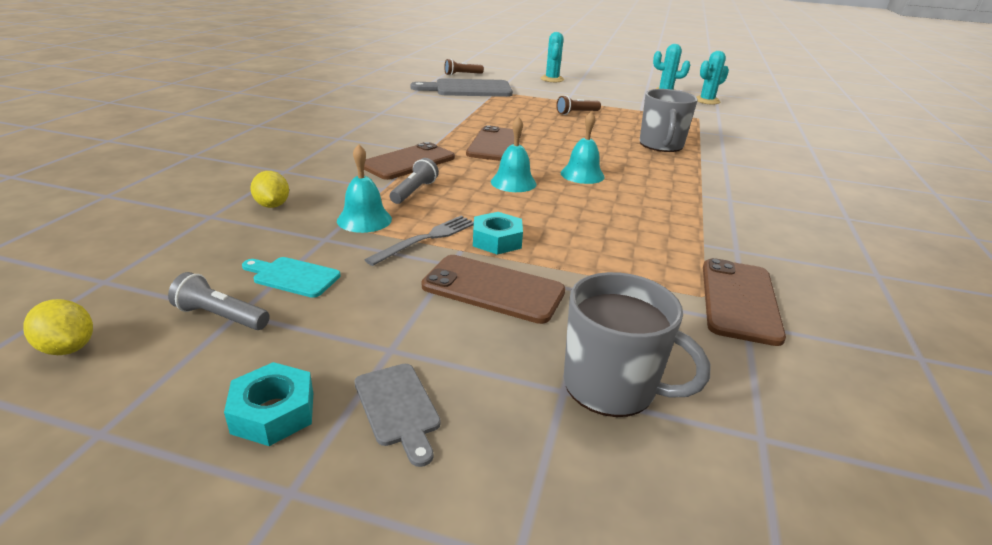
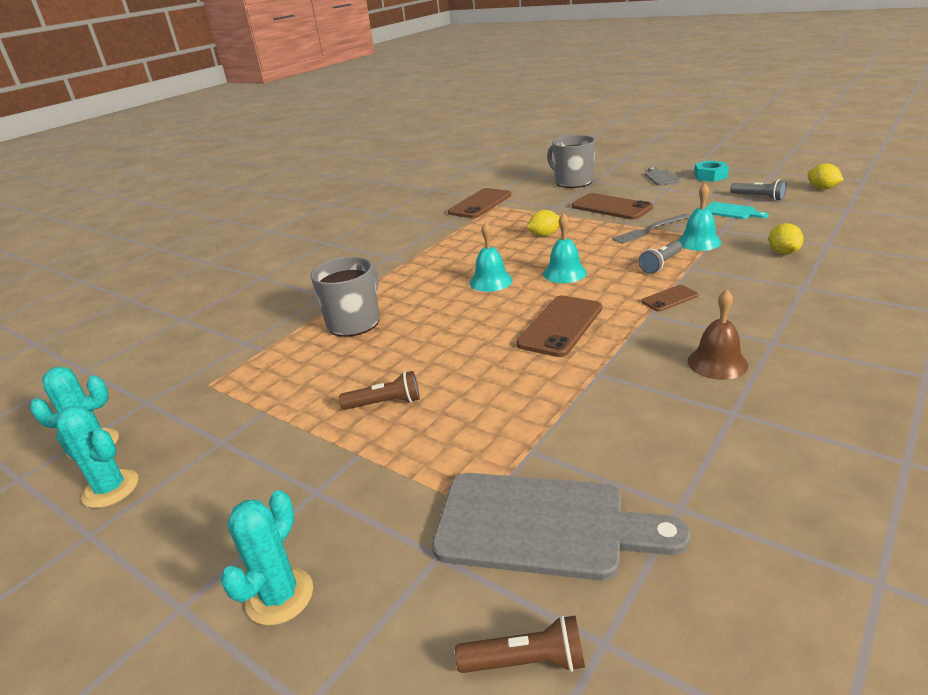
camera: 155 degrees left, 0 degrees up
brown phone [364,142,455,180] -> brown phone [641,285,698,311], size x0.53
turquoise nut [473,212,523,255] -> none
none -> yellow lemon [526,210,560,237]
none -> brown bell [687,289,748,380]

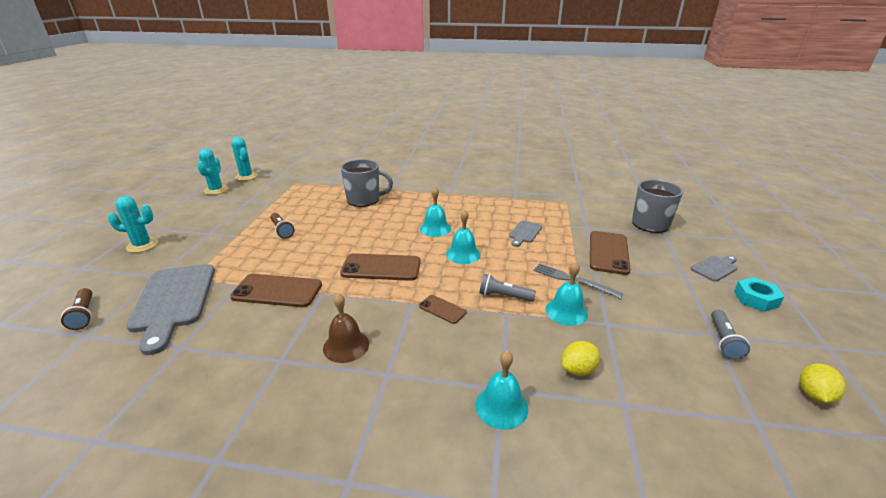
camera: 60 degrees right, 0 degrees up
brown phone [448,188,511,218] -> brown phone moved to [230,274,322,307]
yellow lemon [526,210,560,237] -> grey cutting board [509,220,542,247]
turquoise cutting board [706,202,769,219] -> none
none -> turquoise bell [475,350,528,430]

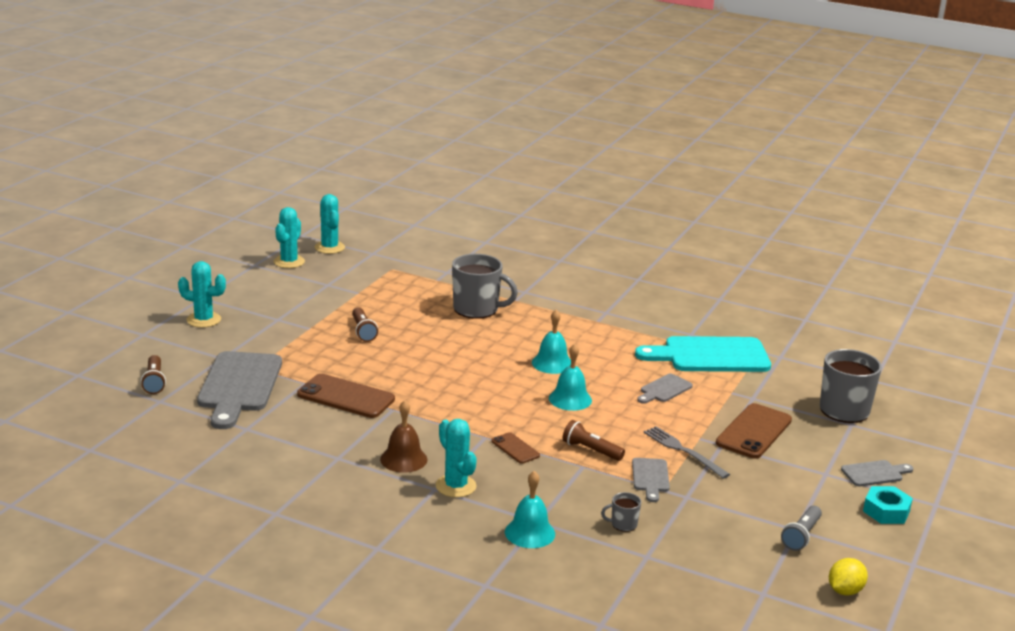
camera: 15 degrees right, 5 degrees down
brown phone [340,253,421,281] -> none
grey flashlight [479,274,536,302] -> brown flashlight [562,420,625,461]
turquoise bell [545,261,588,326] -> grey cutting board [632,458,670,502]
yellow lemon [562,341,600,376] -> grey mug [601,492,641,532]
none -> turquoise cactus [436,419,477,498]
none -> turquoise cutting board [635,336,771,372]

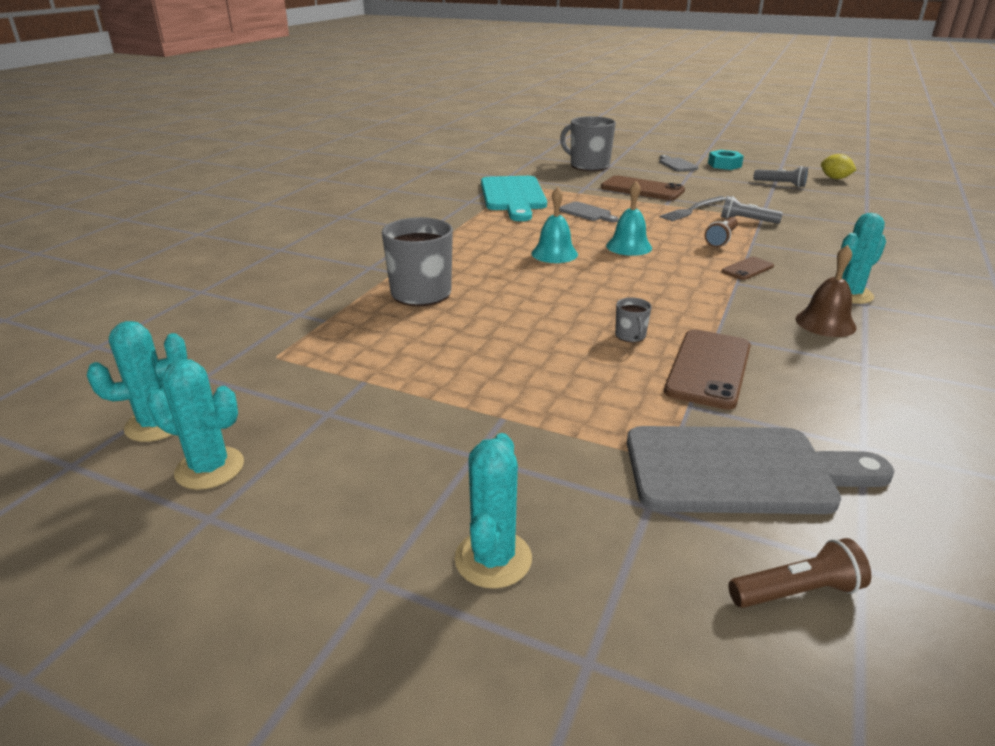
camera: 90 degrees left, 5 degrees up
brown flashlight [352,307,378,342] -> none
turquoise bell [505,471,555,548] -> none
grey mug [601,492,641,532] -> grey mug moved to [615,298,652,343]
grey cutting board [632,458,670,502] -> grey flashlight [721,196,783,224]

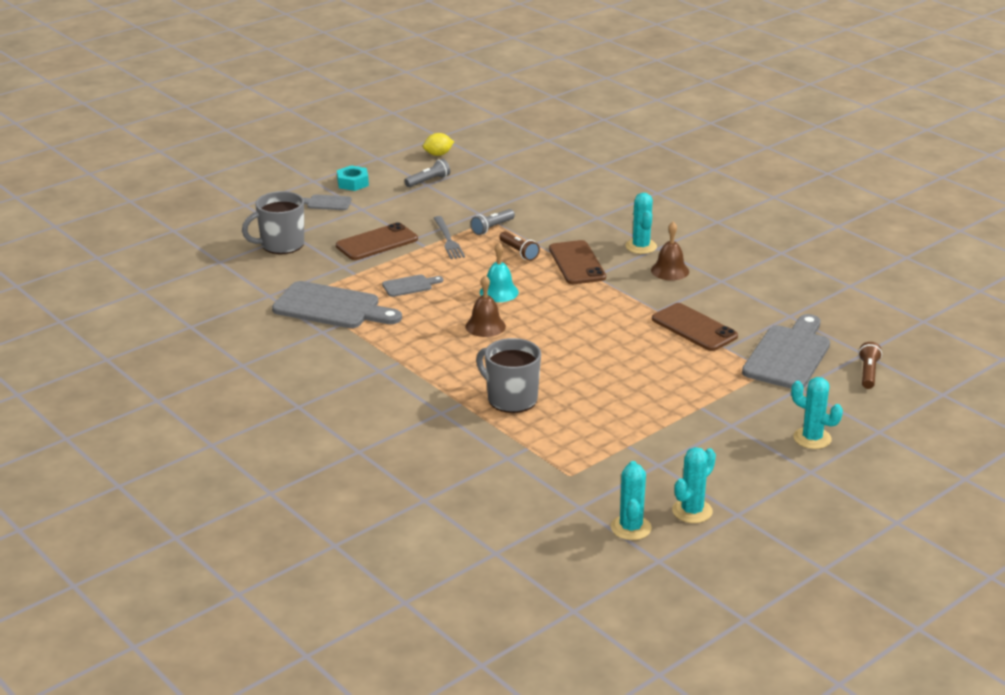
camera: 65 degrees left, 0 degrees up
turquoise cutting board [481,176,547,221] -> grey cutting board [272,281,402,328]
turquoise bell [531,187,578,263] -> brown bell [465,275,506,337]
grey mug [615,298,652,343] -> none
brown phone [722,257,774,280] -> brown phone [549,240,606,284], size x1.88

